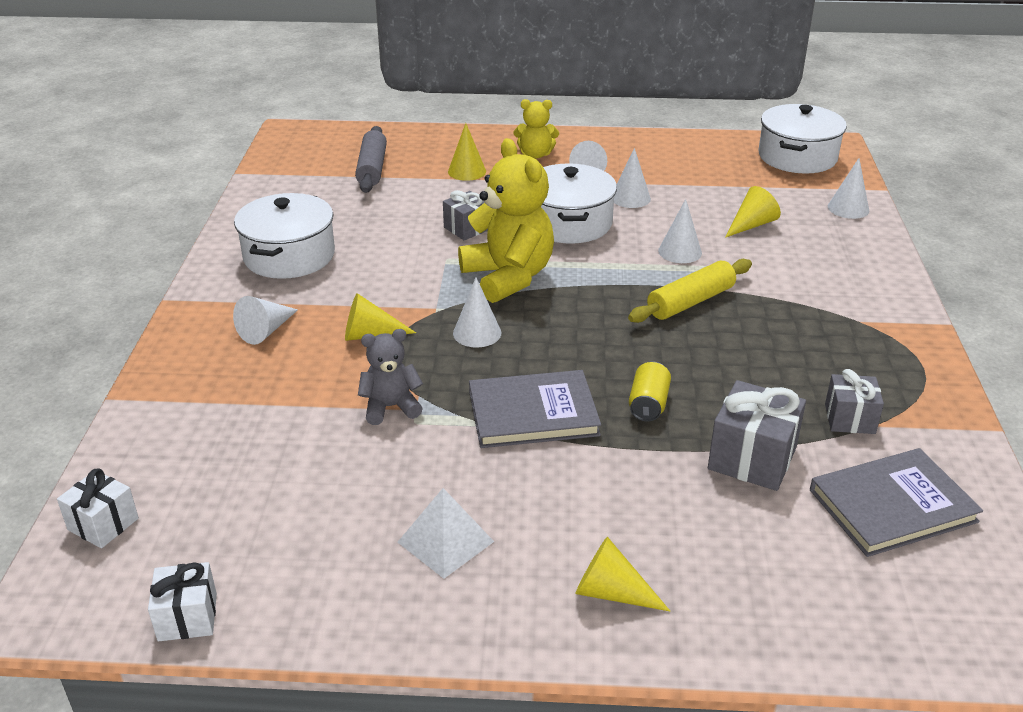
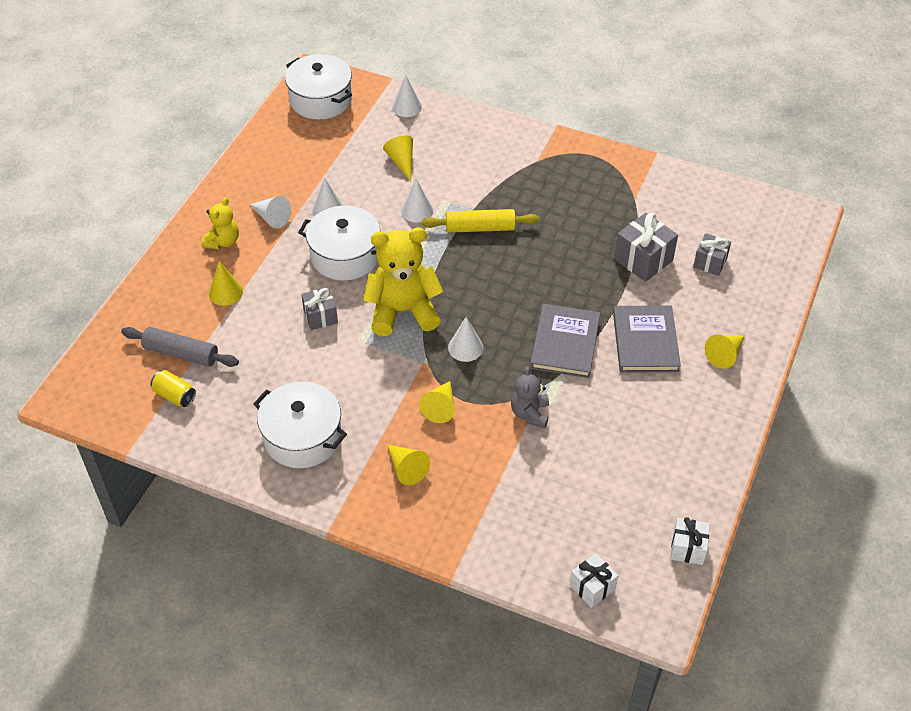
camera: 70 degrees left, 15 degrees up
white cone [233,296,298,345] -> yellow cone [387,445,430,485]
white pyramid [398,488,494,579] -> none
yellow rolling pin [628,259,752,323] -> yellow rolling pin turned 75 degrees counterclockwise [422,209,539,233]
yellow can [629,362,671,421] -> yellow can moved to [150,370,196,407]
grey book [810,448,983,557] -> grey book moved to [613,305,681,373]
grey gift [825,369,884,434] -> grey gift moved to [693,233,731,276]

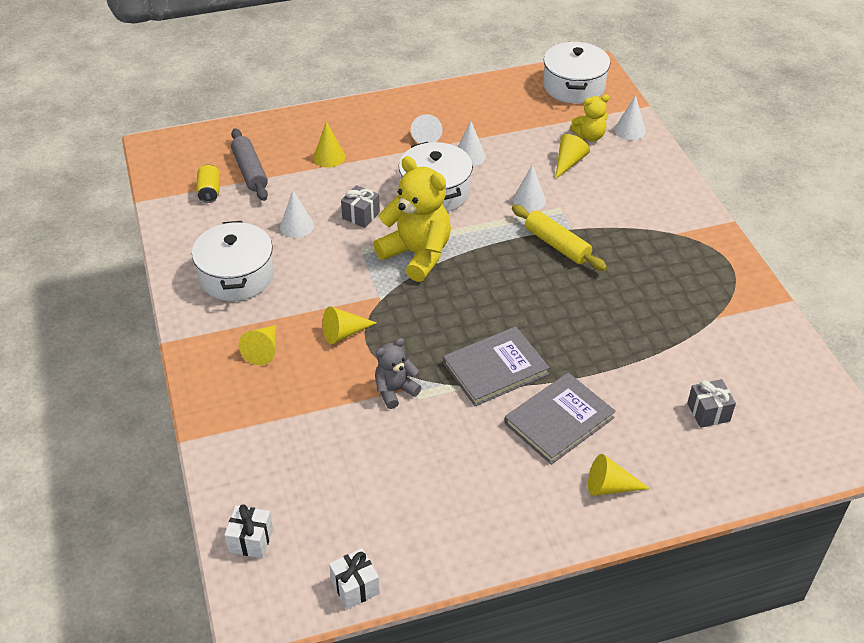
camera: 50 degrees right, 5 degrees down
yellow teddy bear [201,197,239,249] -> yellow teddy bear moved to [570,95,609,141]
white cone [448,317,484,362] -> white cone moved to [280,191,314,238]
grey gift [614,213,678,282] -> none

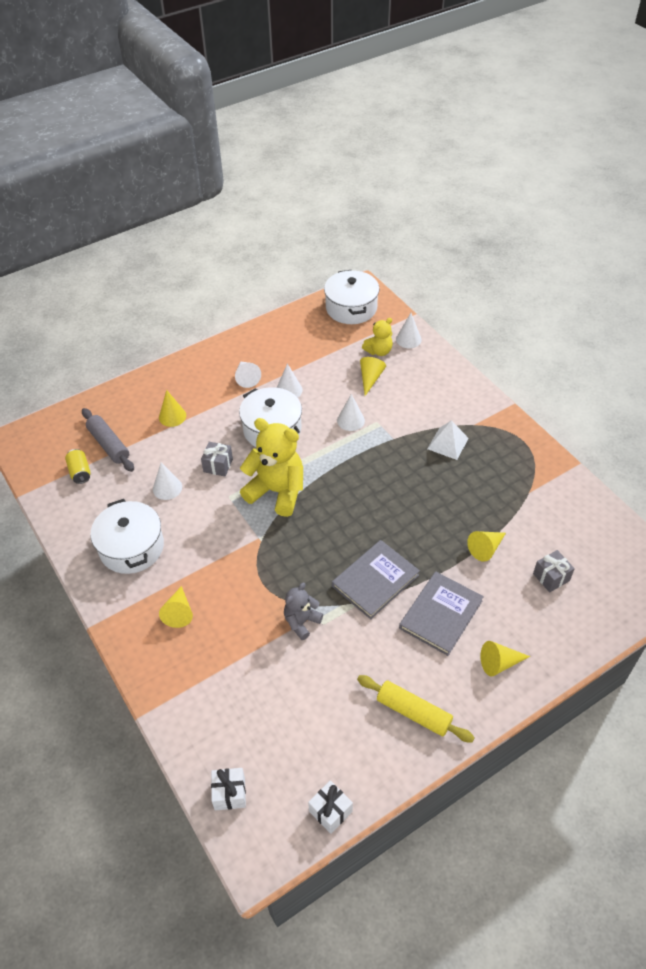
camera: 15 degrees left, 5 degrees up
yellow cone [323,306,376,344] -> yellow cone moved to [467,531,506,562]
yellow rolling pin [512,205,607,271] -> yellow rolling pin moved to [357,675,475,743]
none -> white pyramid [427,420,469,460]

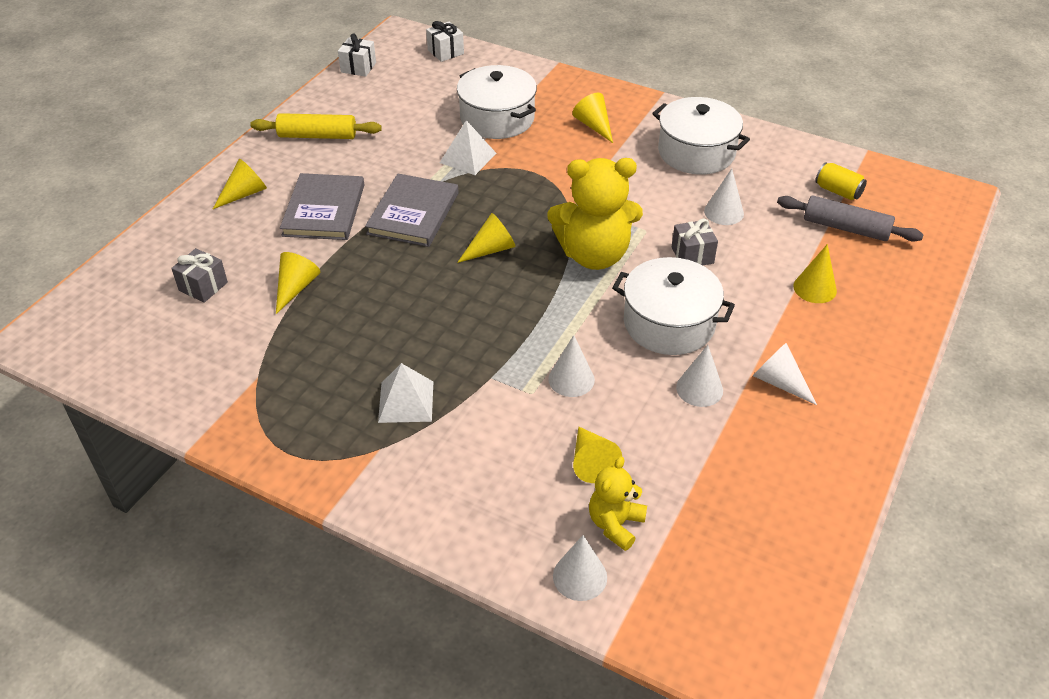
camera: 150 degrees right, 5 degrees down
grey teddy bear [284,583,323,640] -> white pyramid [440,120,496,175]
white pot [324,270,380,324] -> white pot moved to [457,65,537,139]
none -> yellow cone [457,213,516,263]

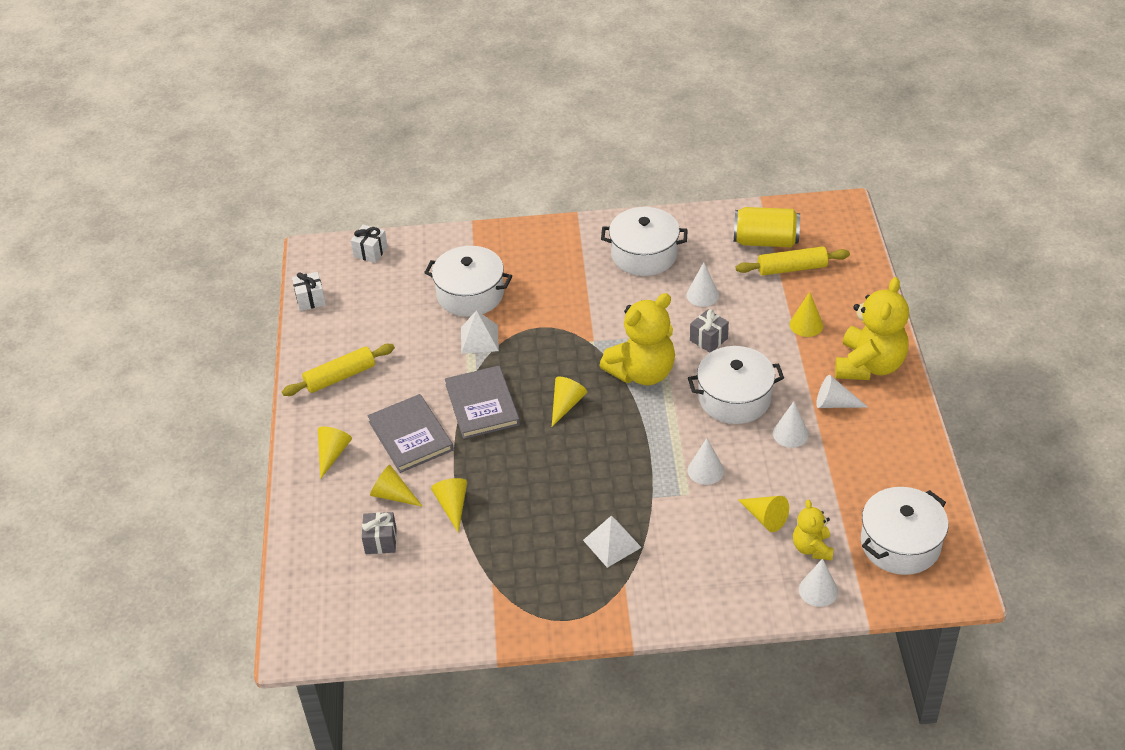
camera: 30 degrees left, 0 degrees up
yellow cone [572,93,613,143] -> yellow cone moved to [370,465,423,507]
grey rolling pin [777,196,924,242] -> yellow rolling pin [736,246,850,276]
yellow can [815,162,867,200] -> yellow can [734,207,800,247], size x1.77
none -> yellow teddy bear [835,277,909,380]
none -> white pot [861,487,948,575]

